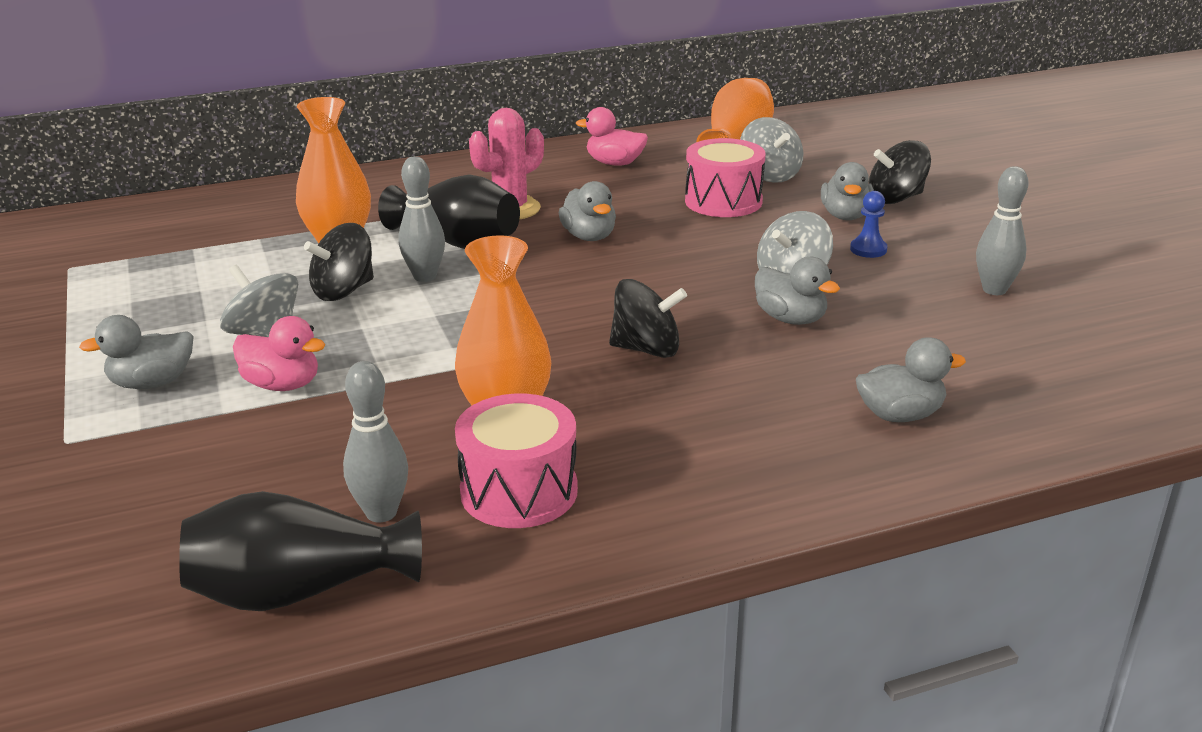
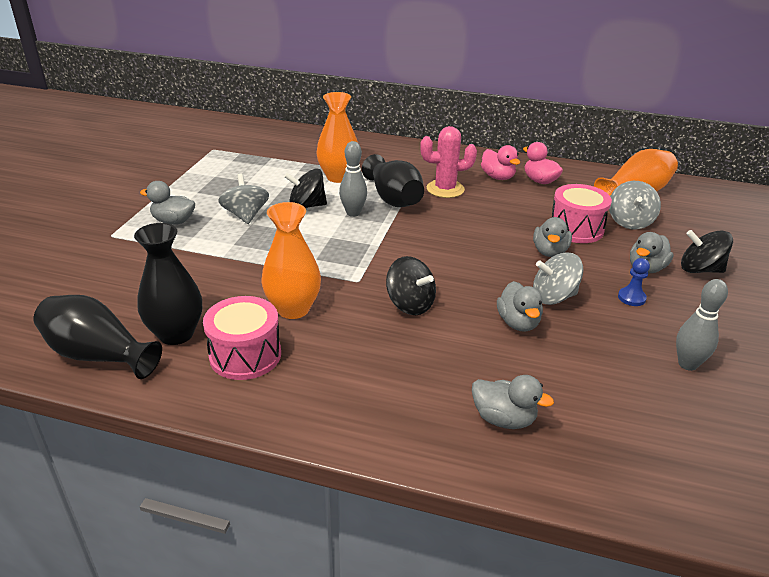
camera: 35 degrees right, 5 degrees up
pink duck [233,316,326,391] -> pink duck moved to [481,145,520,180]
grey bowling pin [343,361,408,522] -> black vase [134,223,202,345]
grey duck [559,181,616,241] -> grey duck moved to [533,217,572,257]

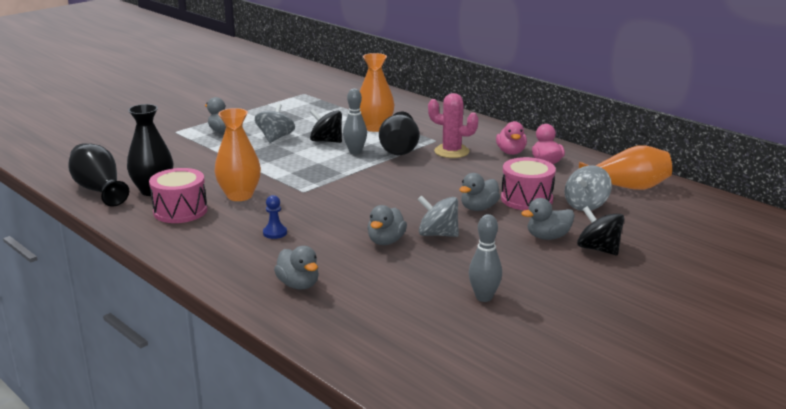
camera: 30 degrees right, 10 degrees down
black spinning top [386,256,436,315] -> none
blue pawn [618,258,650,306] -> blue pawn moved to [263,195,287,239]

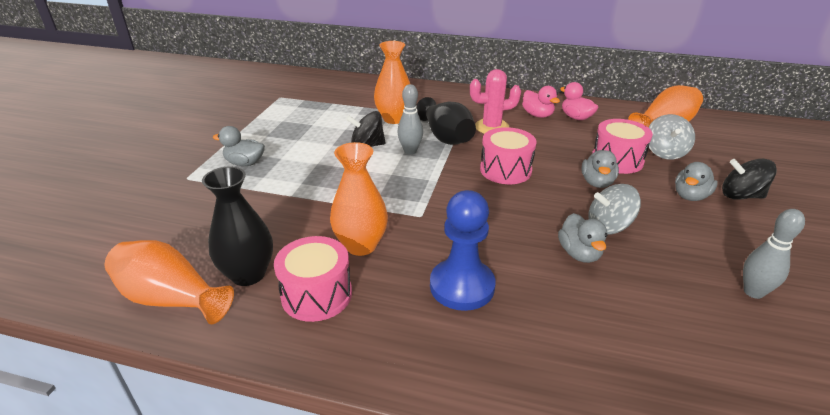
camera: 30 degrees left, 10 degrees up
black vase [68,143,129,207] -> orange vase [105,240,234,324]
grey spinning top [255,104,295,143] -> none
blue pawn [263,195,287,239] -> blue pawn [430,190,496,311], size x2.20
grey duck [274,246,319,289] -> none
none -> pink drum [480,127,536,184]

